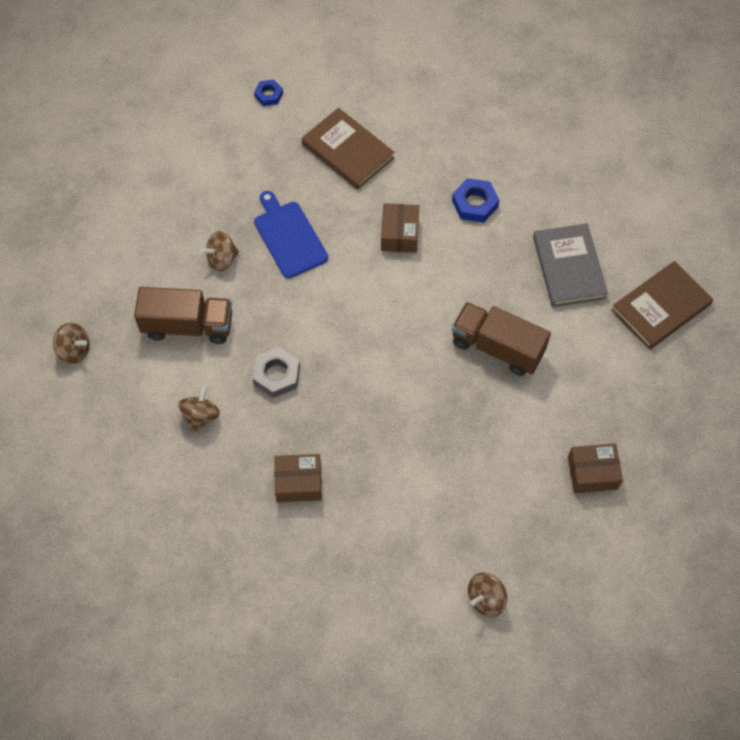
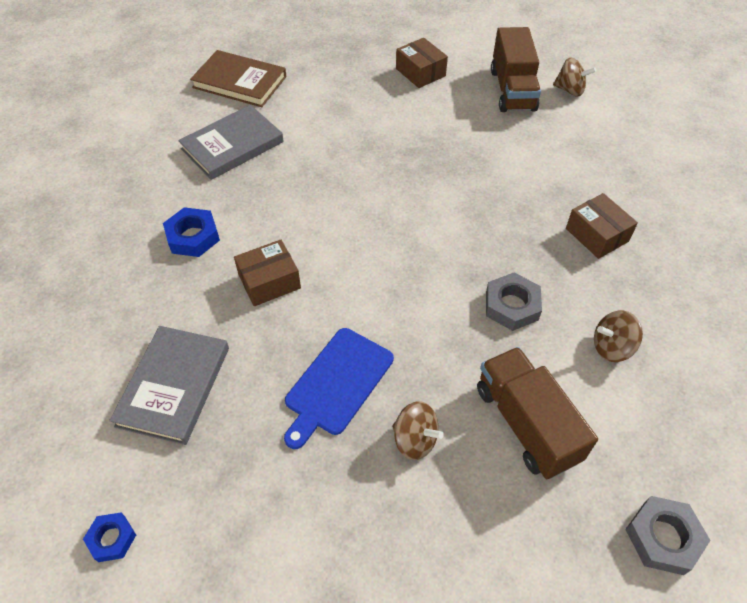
camera: 120 degrees left, 10 degrees down
brown spinning top [53,323,90,364] -> grey nut [625,496,711,575]
brown book [302,108,395,189] -> grey book [109,326,229,445]
brown truck [452,302,551,376] -> brown truck moved to [491,27,541,112]

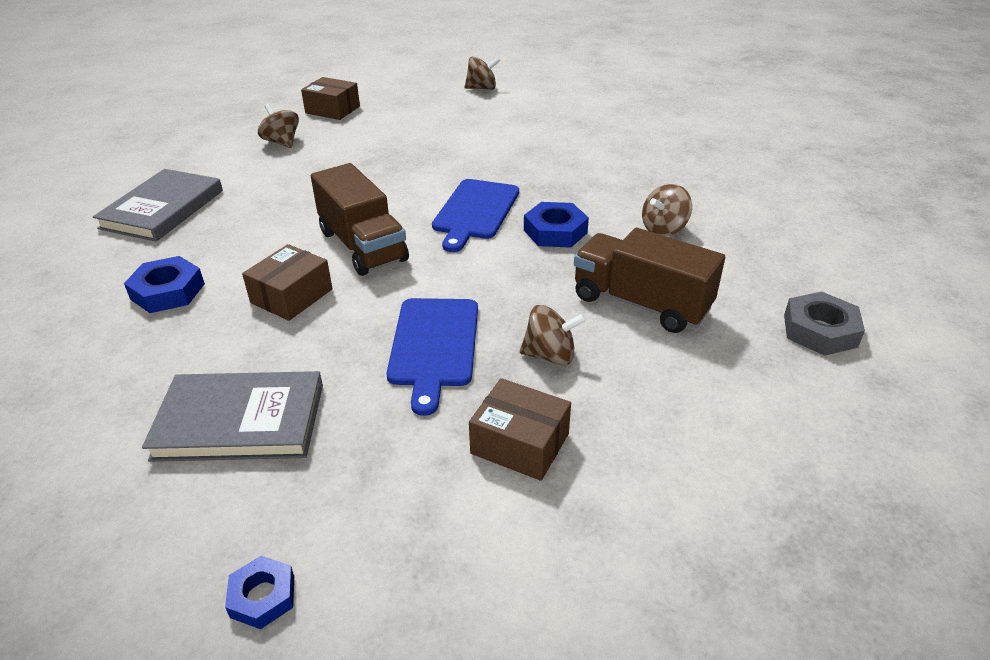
camera: 30 degrees left, 15 degrees down
grey book [109,326,229,445] -> grey book turned 75 degrees counterclockwise [142,371,323,462]
brown book [190,50,287,107] -> none
grey nut [486,273,542,331] -> blue nut [524,202,589,248]
brown truck [491,27,541,112] -> brown truck moved to [311,163,409,276]
brown box [566,193,638,259] -> brown box moved to [469,378,571,481]
none -> brown spinning top [258,103,299,148]
none -> blue cutting board [432,179,519,252]

